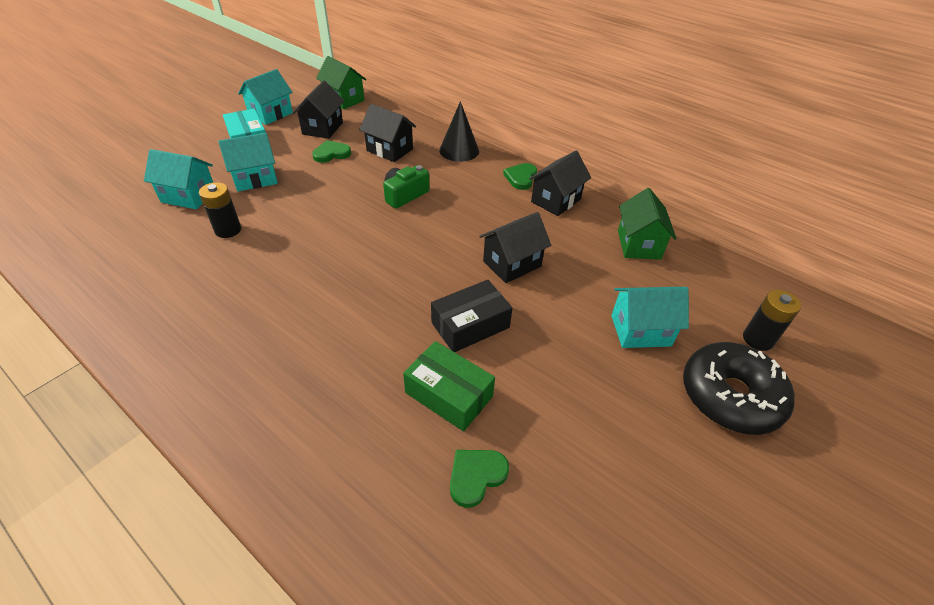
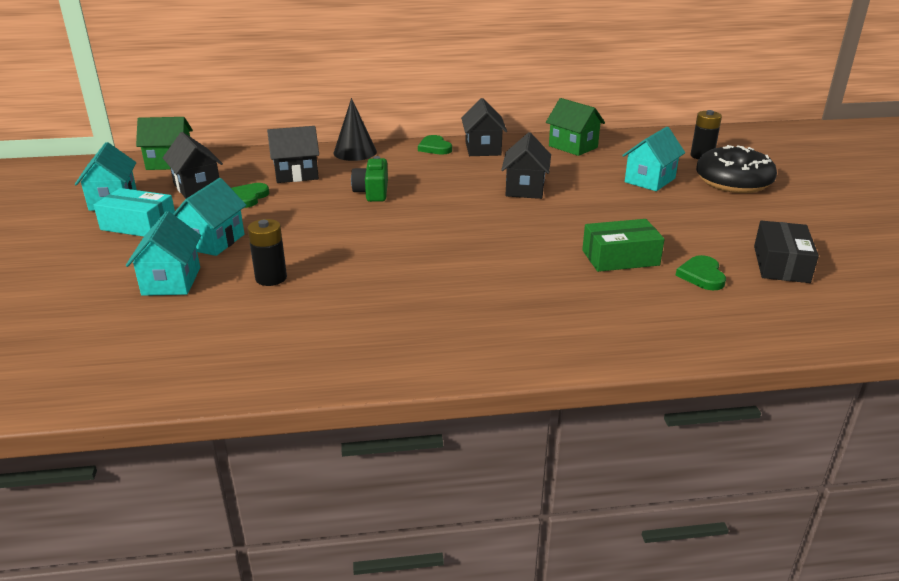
camera: 45 degrees left, 15 degrees down
turquoise house [144,149,214,209] -> turquoise house turned 60 degrees counterclockwise [126,211,201,296]
black box [431,280,512,352] -> black box moved to [754,221,819,283]

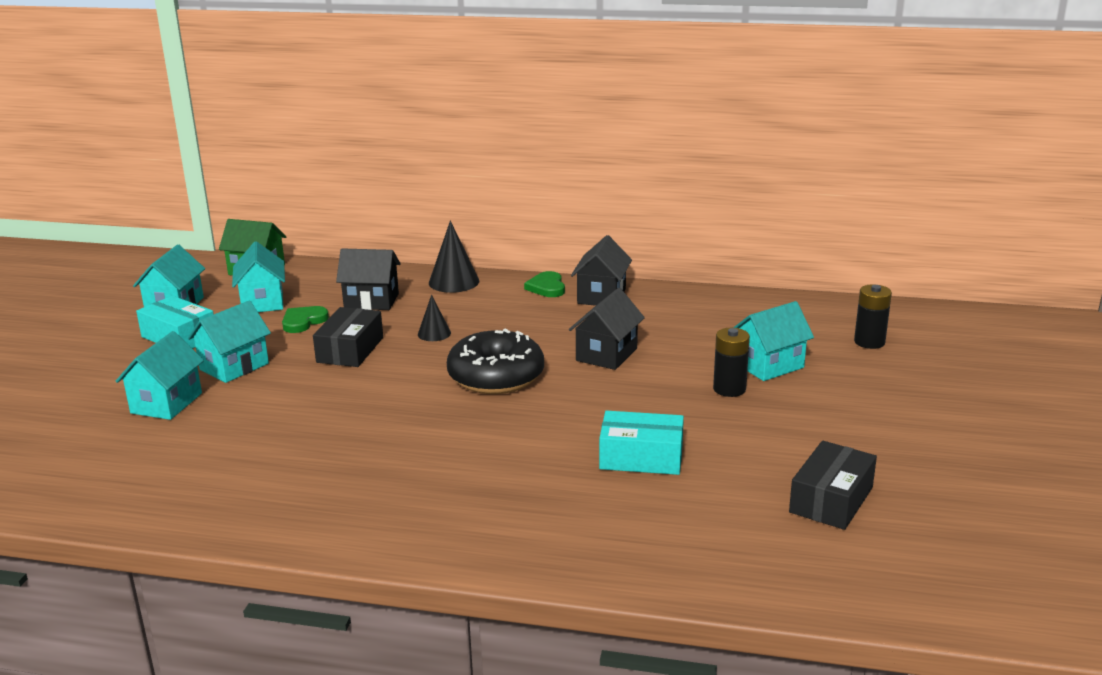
camera: 20 degrees right, 5 degrees down
black house [163,132,223,199] -> turquoise house [232,241,285,312]
black battery [248,219,287,286] -> black battery moved to [713,328,750,397]
green camera [351,156,388,202] -> black cone [418,295,451,341]
green house [546,98,605,156] -> none
green box [582,219,665,272] -> turquoise box [599,411,684,475]
green heart [676,255,726,290] -> none
black donut [696,145,777,193] -> black donut moved to [447,329,544,394]
none -> black box [313,307,383,367]

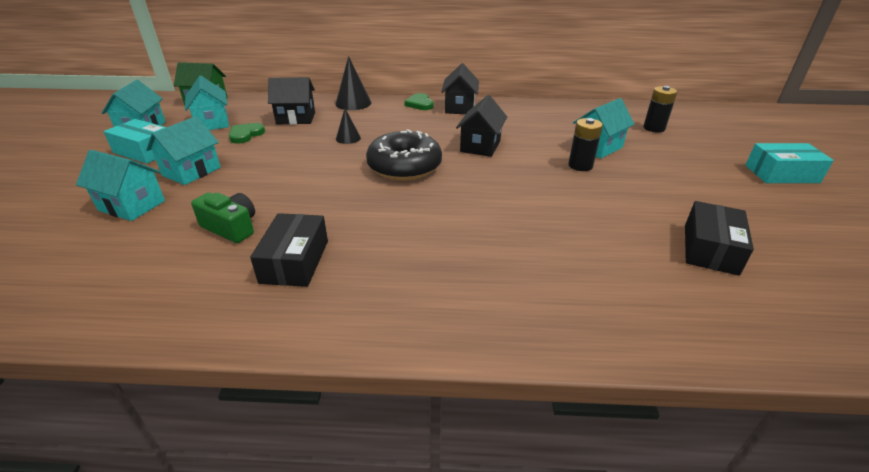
camera: 10 degrees left, 10 degrees up
turquoise house [115,331,204,420] -> turquoise house turned 75 degrees counterclockwise [76,150,165,221]
black box [313,307,383,367] -> black box moved to [250,213,328,287]
turquoise box [599,411,684,475] -> turquoise box moved to [745,143,834,183]
none -> green camera [191,192,255,243]

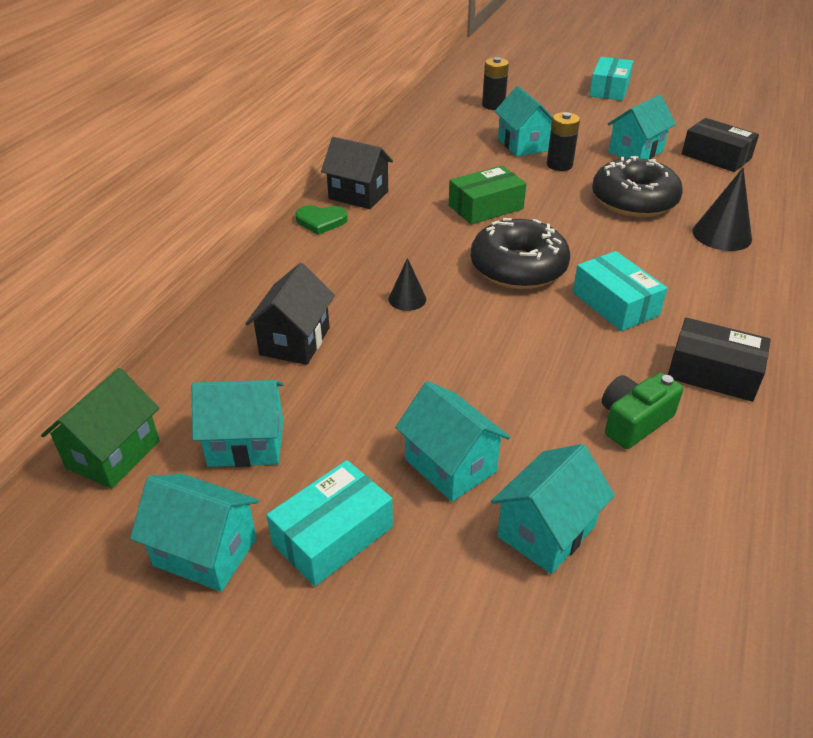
camera: 70 degrees left, 5 degrees up
green heart [229,123,265,144] -> none
black cone [335,56,371,110] -> black cone moved to [692,168,752,251]
black house [456,95,507,157] -> green box [449,165,527,225]
none -> turquoise box [573,251,667,331]
none -> black donut [592,156,683,217]
none -> turquoise house [608,95,676,160]

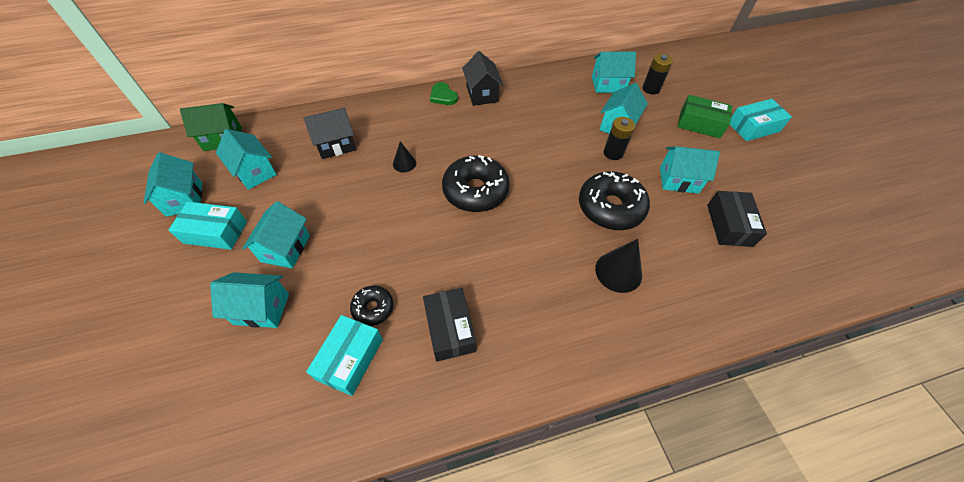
camera: 50 degrees right, 15 degrees up
green box [449,165,527,225] -> green box moved to [677,95,732,138]
turquoise box [573,251,667,331] -> turquoise box moved to [306,315,383,396]
green camera [602,373,683,449] -> black donut [350,286,393,326]
none -> turquoise house [592,52,636,93]

